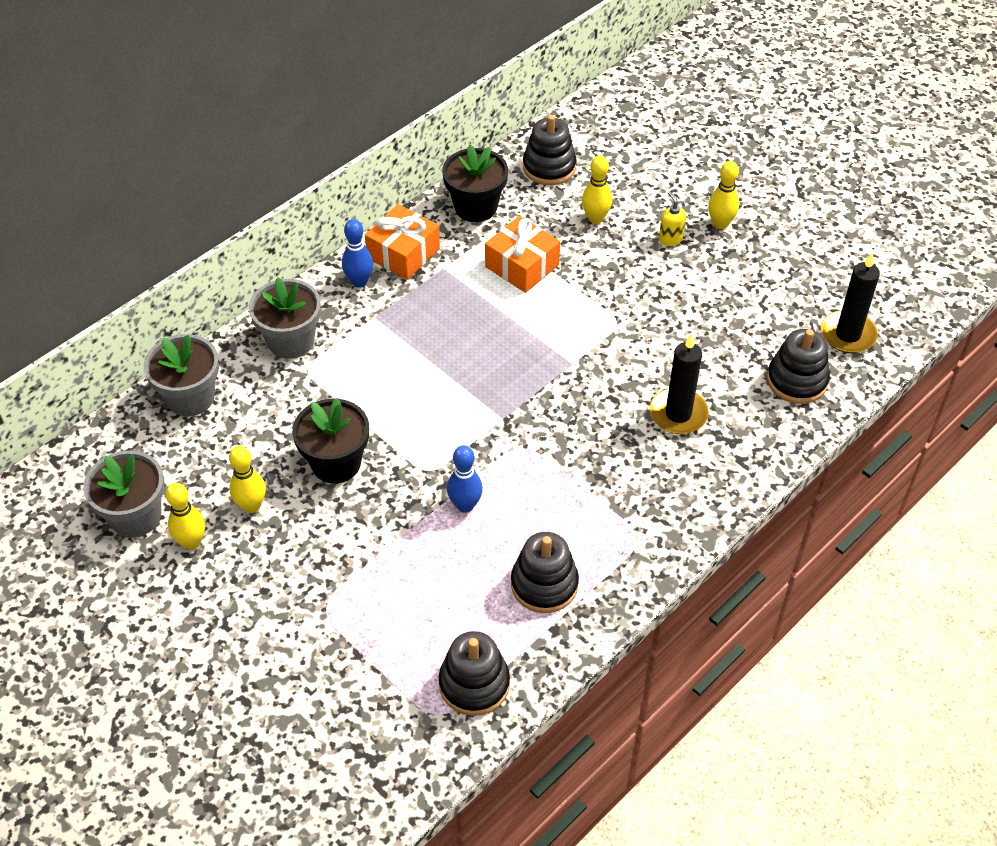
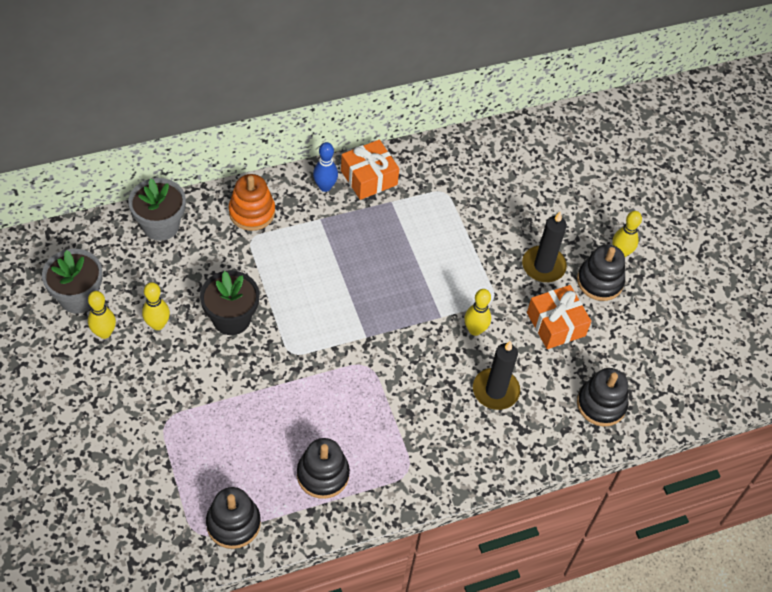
camera: 20 degrees right, 5 degrees up
grey flower pot [249,277,321,359] -> orange stacking toy [229,174,275,231]
black flower pot [442,145,508,222] -> none
blue bowling pin [447,445,483,513] -> none
orange gift [485,216,560,293] -> orange gift moved to [527,285,591,349]
black stacking toy [523,115,577,185] -> black stacking toy moved to [577,244,625,301]
yellow bowling pin [582,155,612,224] -> yellow bowling pin moved to [464,289,491,336]
yellow soap dispenser [659,191,686,246] -> none
black candle [821,252,880,353] -> black candle moved to [522,211,567,282]

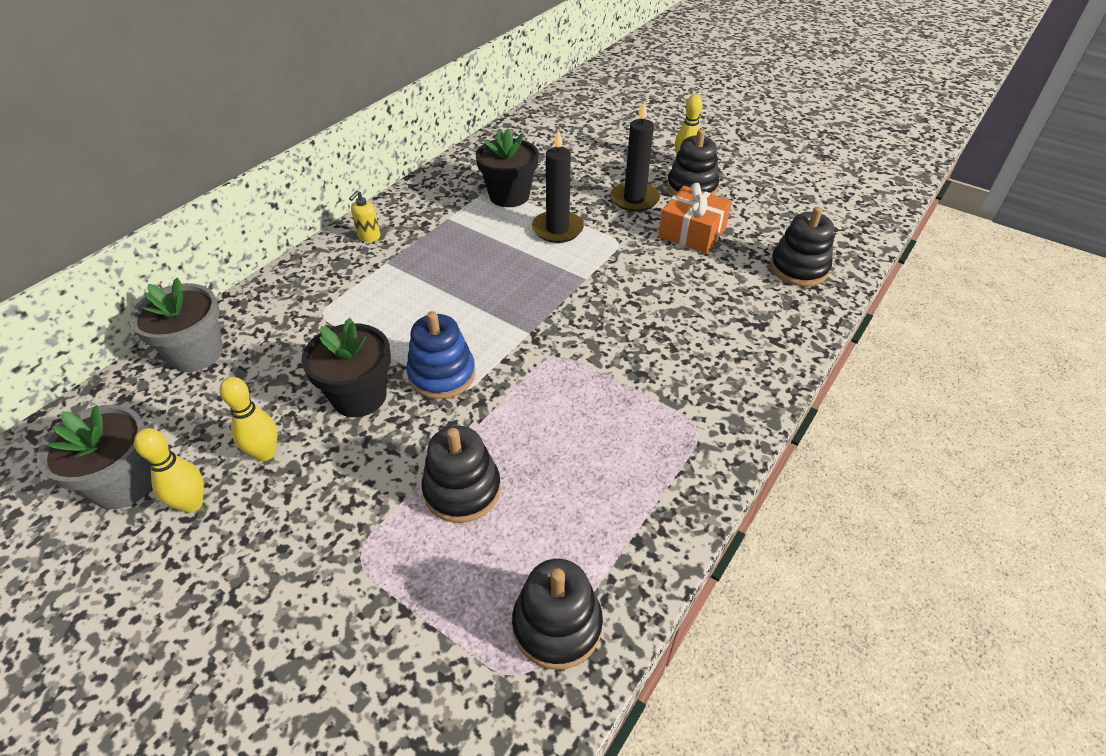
camera: 30 degrees left, 10 degrees down
orange stacking toy [229,174,275,231] -> none
black stacking toy [297,438,350,499] -> black stacking toy moved to [421,426,501,523]
blue bowling pin [313,142,338,192] -> yellow soap dispenser [349,190,380,242]
orange gift [341,140,399,200] -> none
yellow bowling pin [464,289,491,336] -> none
black candle [473,341,520,410] -> black candle moved to [532,129,584,243]
none -> blue stacking toy [406,311,475,399]
none -> black flower pot [476,128,539,207]

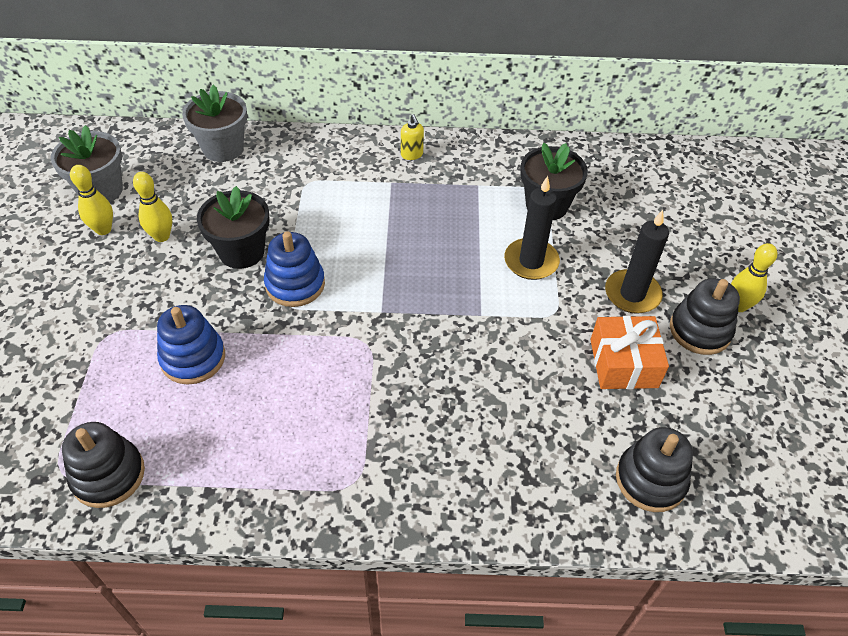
camera: 55 degrees right, 5 degrees up
yellow soap dispenser [349,190,380,242] -> yellow soap dispenser turned 105 degrees counterclockwise [401,114,424,160]
black stacking toy [421,426,501,523] -> blue stacking toy [157,305,225,385]

